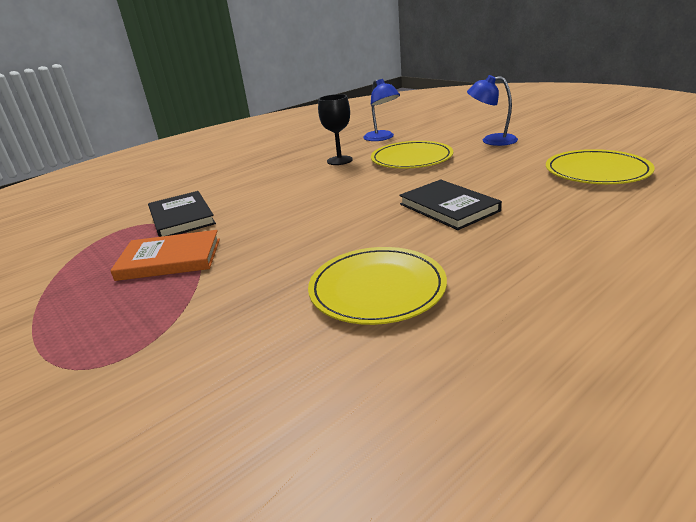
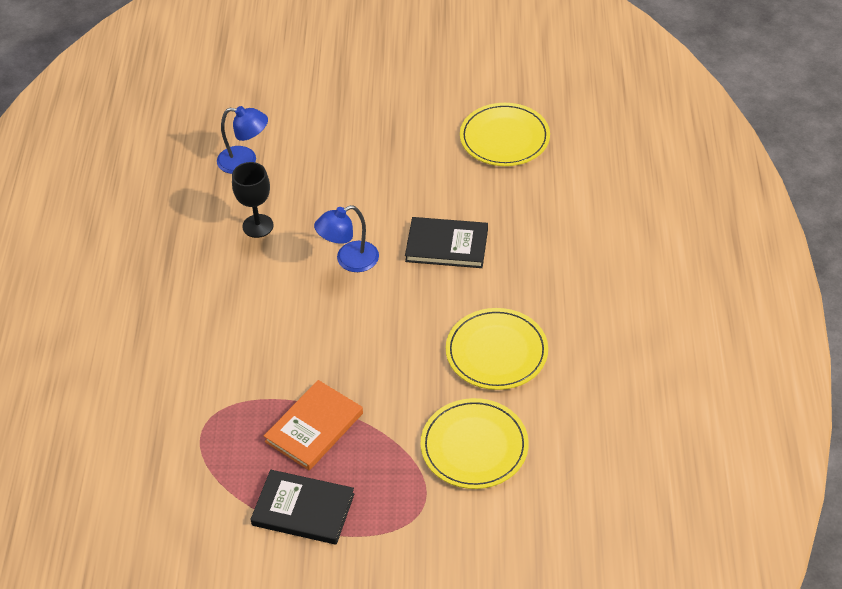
camera: 50 degrees left, 20 degrees up
black book [148,191,216,237] -> black book moved to [250,470,355,545]
yellow plate [371,141,453,168] -> yellow plate moved to [420,398,529,489]
blue lamp [467,75,518,146] -> blue lamp moved to [314,205,379,272]

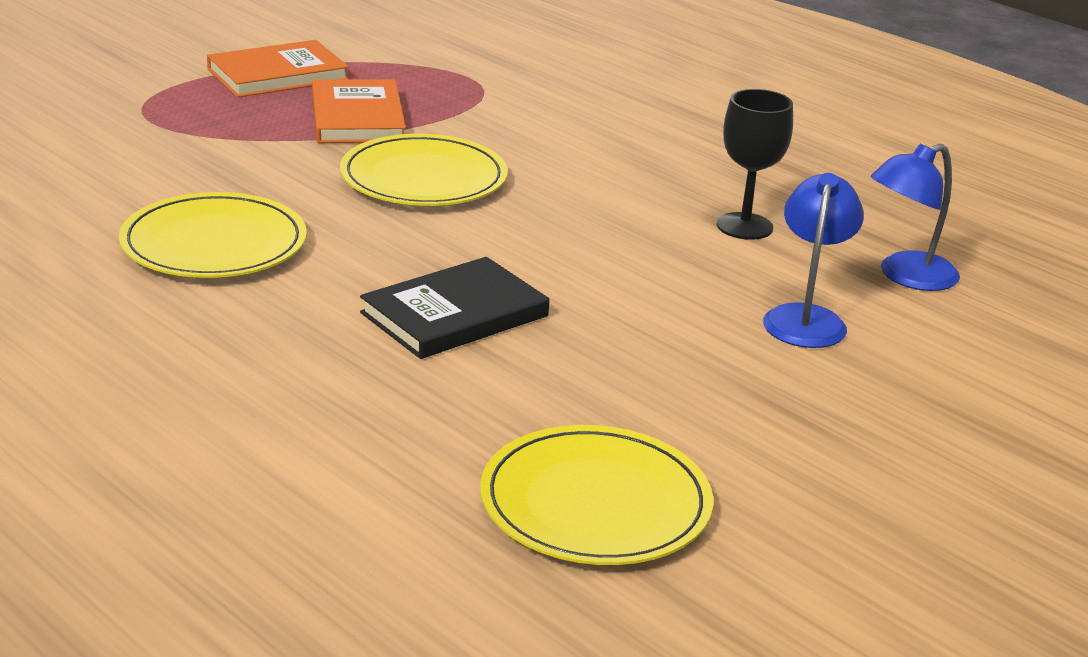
camera: 130 degrees right, 20 degrees down
black book [250,470,355,545] -> orange book [207,40,349,97]
blue lamp [314,205,379,272] -> blue lamp moved to [763,173,864,348]
yellow plate [420,398,529,489] -> yellow plate moved to [340,134,508,206]

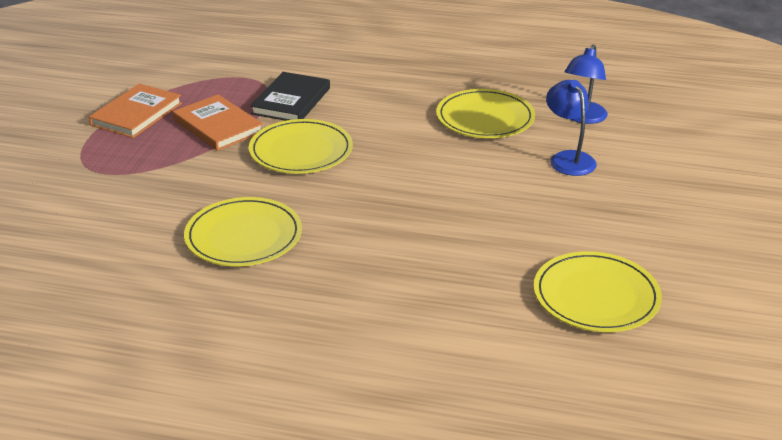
camera: 30 degrees left, 5 degrees up
black book [360,257,549,359] -> black book moved to [250,72,330,121]
black goblet [717,89,793,240] -> yellow plate [436,89,535,138]

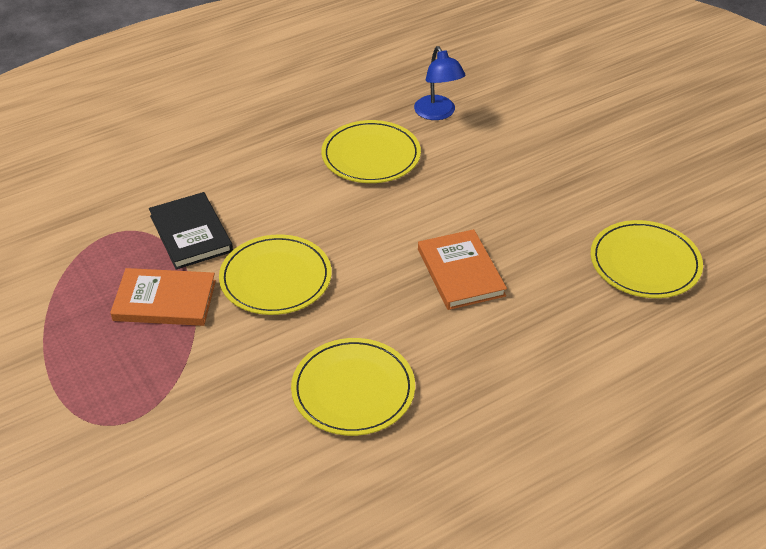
camera: 45 degrees left, 10 degrees up
orange book [89,84,182,138] -> orange book moved to [418,229,507,310]
blue lamp [546,80,597,176] -> none

